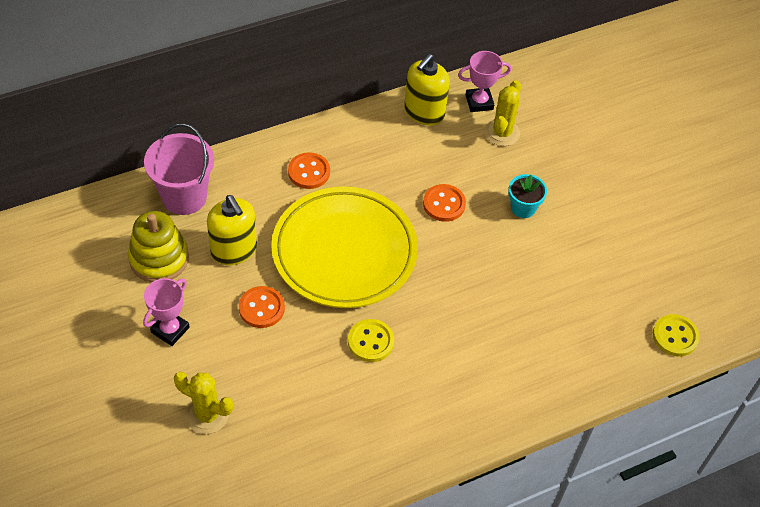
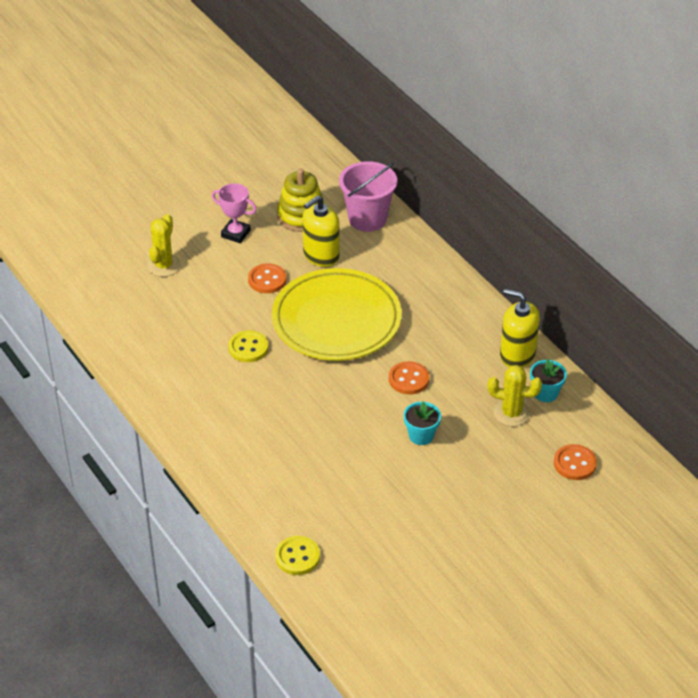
camera: 85 degrees right, 10 degrees down
orange button [288,152,330,189] -> orange button moved to [554,444,597,480]
pink trophy [458,51,511,112] -> turquoise flower pot [530,360,567,402]

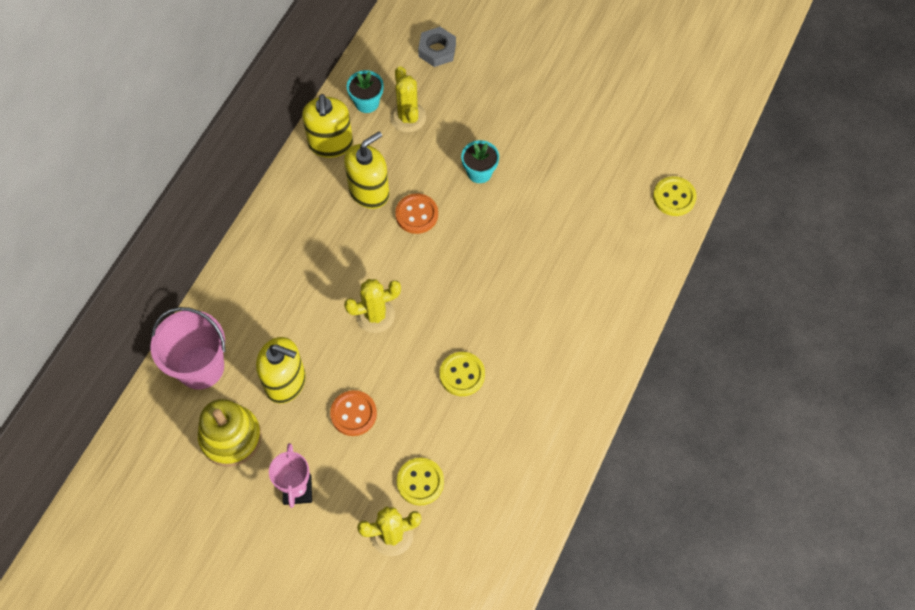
camera: 120 degrees left, 20 degrees up
yellow plate [272,268,402,361] -> yellow cactus [344,279,401,333]
orange button [554,444,597,480] -> grey nut [418,27,456,67]
none -> yellow soap dispenser [344,132,389,209]
none -> yellow button [397,458,444,506]

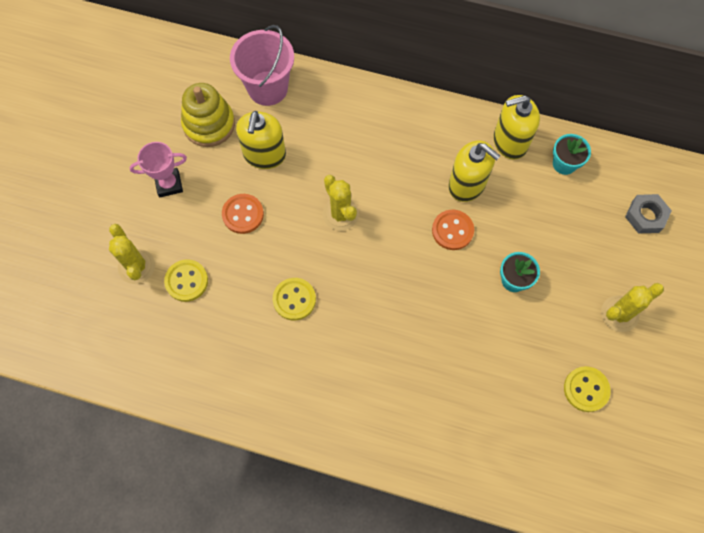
camera: 80 degrees right, 5 degrees up
yellow cactus [390,66,426,133] -> yellow cactus moved to [601,283,664,332]
yellow button [653,176,697,216] -> yellow button moved to [564,366,611,412]

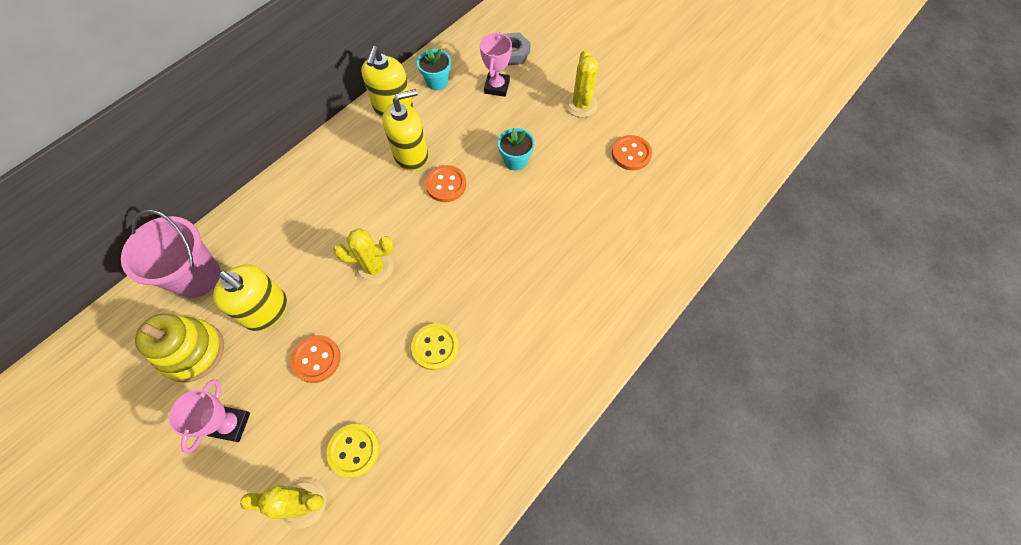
camera: 65 degrees left, 5 degrees down
yellow button [564,366,611,412] -> orange button [612,135,652,171]
none -> pink trophy [480,32,512,97]

